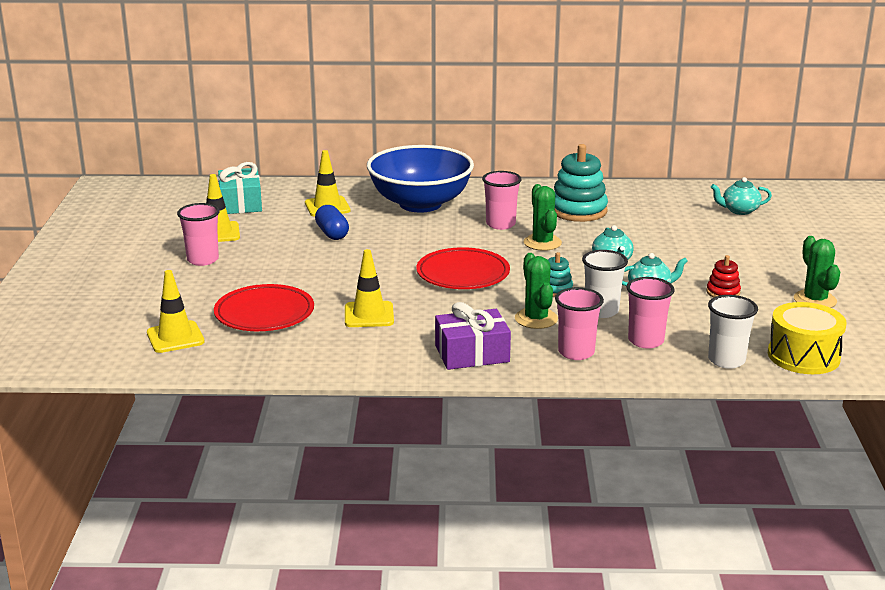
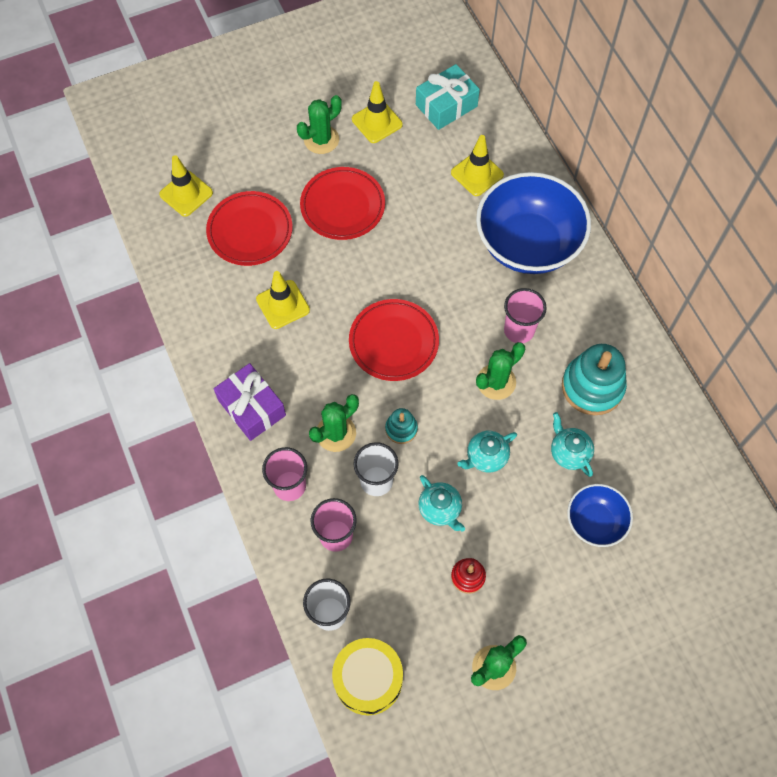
camera: 65 degrees right, 40 degrees up
pink cup [177,203,220,266] -> green cactus [297,95,342,154]
blue capsule [315,205,349,240] -> none
turquoise teapot [711,177,772,215] -> turquoise teapot moved to [551,412,594,477]
none -> red plate [300,167,385,240]
none -> blue bowl [567,484,633,547]

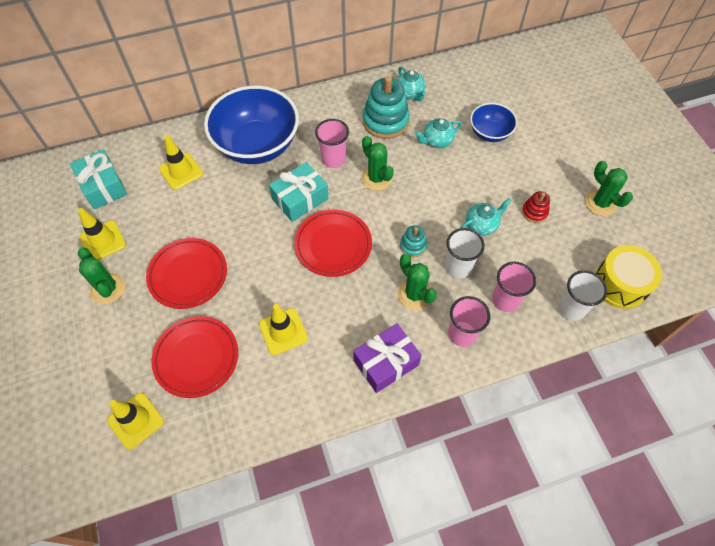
camera: 85 degrees left, 5 degrees down
turquoise teapot [457,431,517,472] -> turquoise teapot moved to [397,66,426,101]
none -> turquoise gift [269,162,329,222]

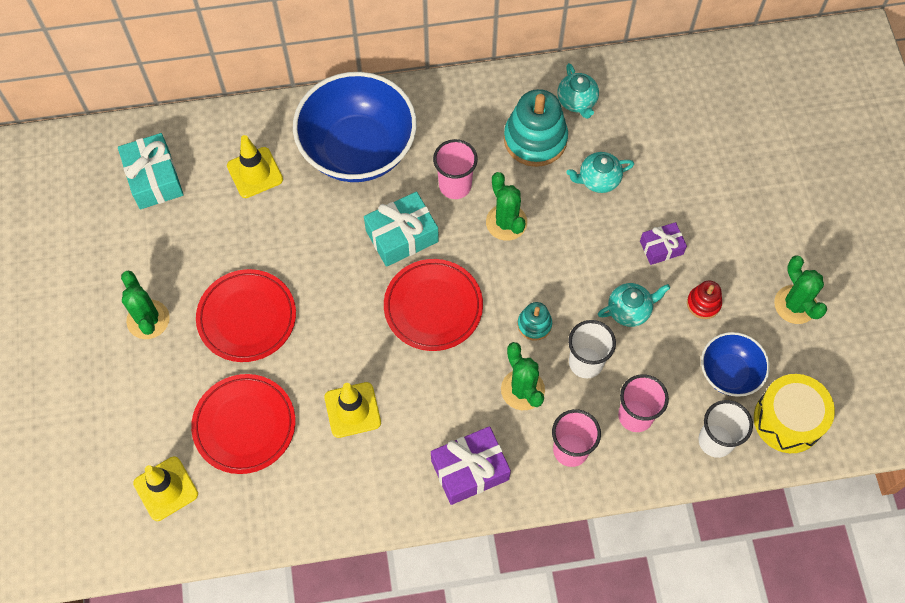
camera: 10 degrees right, 5 degrees up
yellow traffic cone [78,208,126,260] -> none
blue bowl [470,103,517,142] -> blue bowl moved to [701,332,770,397]
none -> purple gift [640,222,687,265]

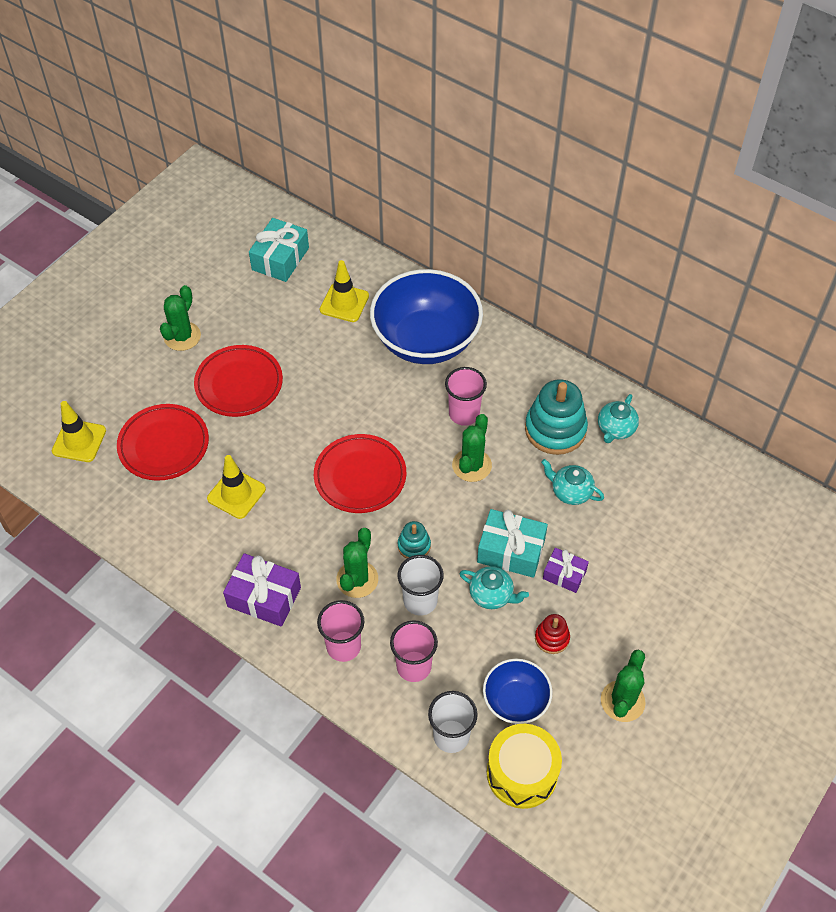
camera: 45 degrees right, 10 degrees down
turquoise gift [364,192,439,267] -> turquoise gift moved to [477,509,548,578]

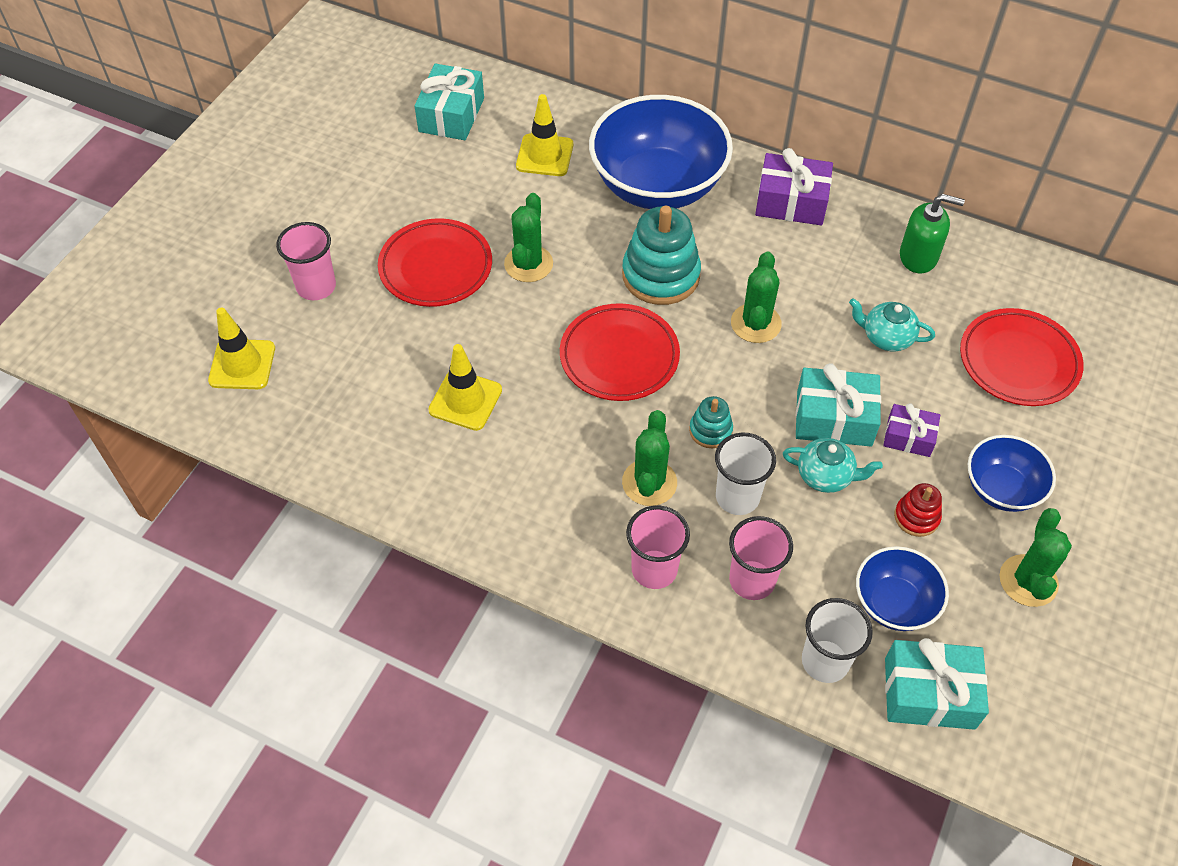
camera: 10 degrees left, 0 degrees up
red plate [117,404,209,481] -> red plate moved to [960,308,1084,406]
green cactus [160,285,201,351] -> green cactus moved to [504,193,553,282]
purple gift [223,553,301,627] -> purple gift moved to [755,148,833,225]
pink cup [445,367,487,426] -> pink cup moved to [276,222,336,300]
yellow drum [487,724,562,809] -> turquoise gift [885,638,989,730]
turquoise stacking toy [525,380,588,455] -> turquoise stacking toy moved to [622,206,701,305]
turquoise teapot [598,394,639,443] -> green soap dispenser [900,194,965,274]
none -> blue bowl [968,435,1056,512]

